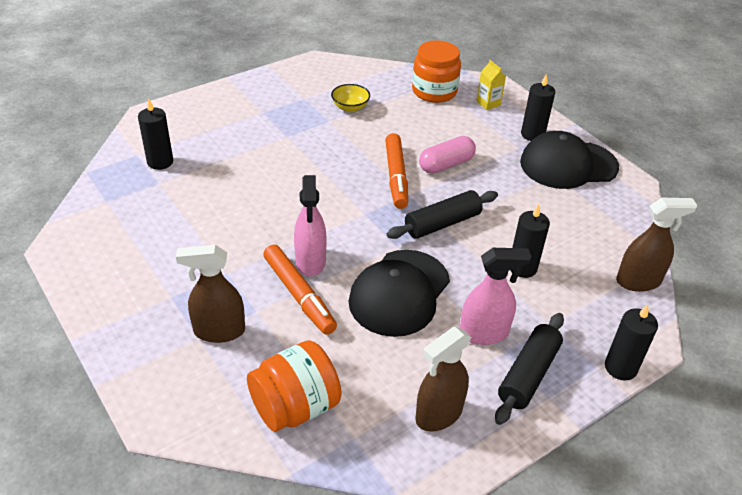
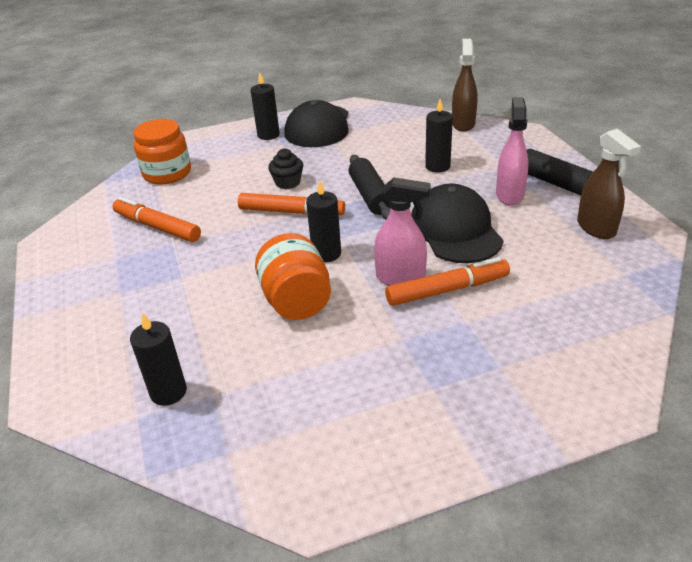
camera: 70 degrees left, 5 degrees down
brown spray bottle [176,245,245,343] -> none
orange jar [247,340,341,432] -> orange jar moved to [255,233,331,320]
yellow bowl [331,84,370,112] -> orange marker [112,197,201,242]
black cap [348,250,450,337] -> black cap turned 150 degrees counterclockwise [411,184,504,263]
pink capsule [419,136,476,174] -> black cupcake [268,149,303,189]
yellow carton [476,60,506,110] -> none
black candle [605,304,658,381] -> black candle moved to [306,181,341,262]

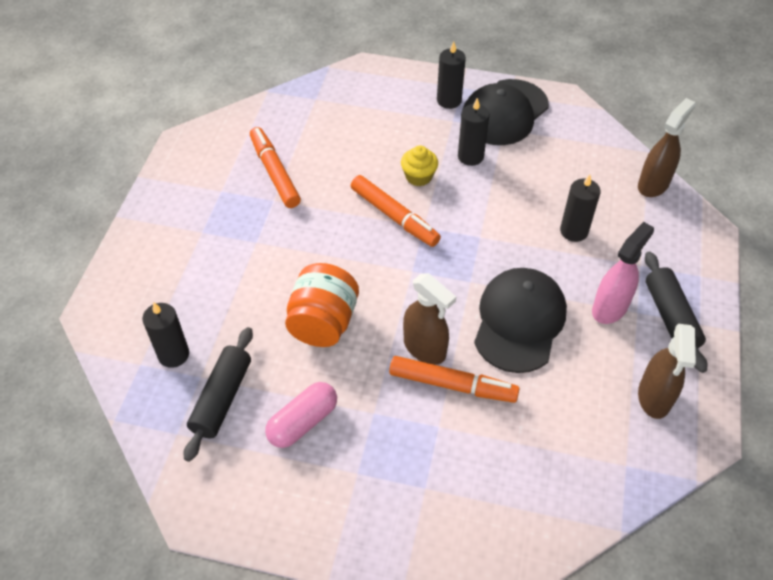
camera: 30 degrees right, 15 degrees up
orange jar [134,119,191,184] -> none
black cupcake [268,149,303,189] -> yellow cupcake [401,146,438,186]
black candle [306,181,341,262] -> black candle moved to [458,98,489,166]
black rolling pin [349,155,390,220] -> black rolling pin moved to [184,327,253,462]
pink spray bottle [374,177,431,285] -> brown spray bottle [403,273,456,365]
none -> pink capsule [265,382,337,448]

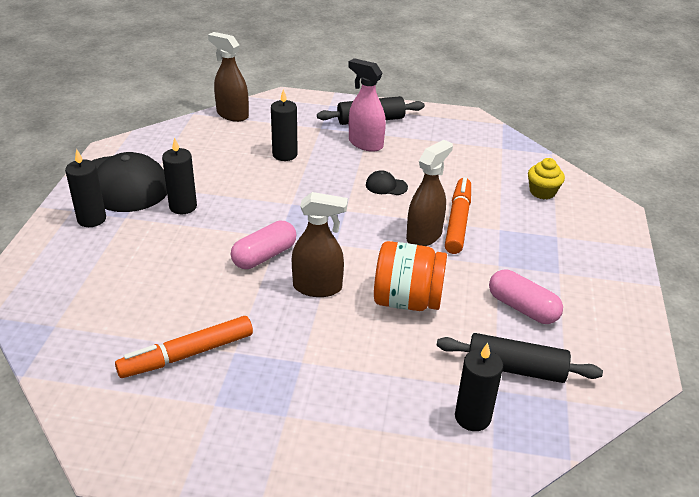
camera: 95 degrees left, 15 degrees down
orange marker [351,175,441,247] -> pink capsule [231,220,296,269]
yellow cupcake [401,146,438,186] -> yellow cupcake moved to [528,158,565,199]
black cap [474,268,567,373] -> black cap [366,170,408,195], size x0.41
brown spray bottle [638,324,696,419] -> brown spray bottle moved to [292,192,348,297]

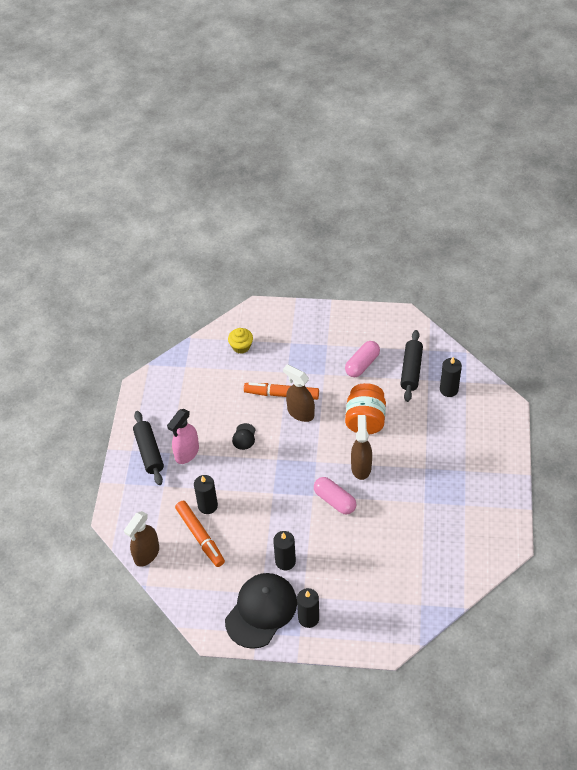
camera: 90 degrees left, 15 degrees up
orange marker [115,316,253,378] -> orange marker moved to [175,500,225,567]

